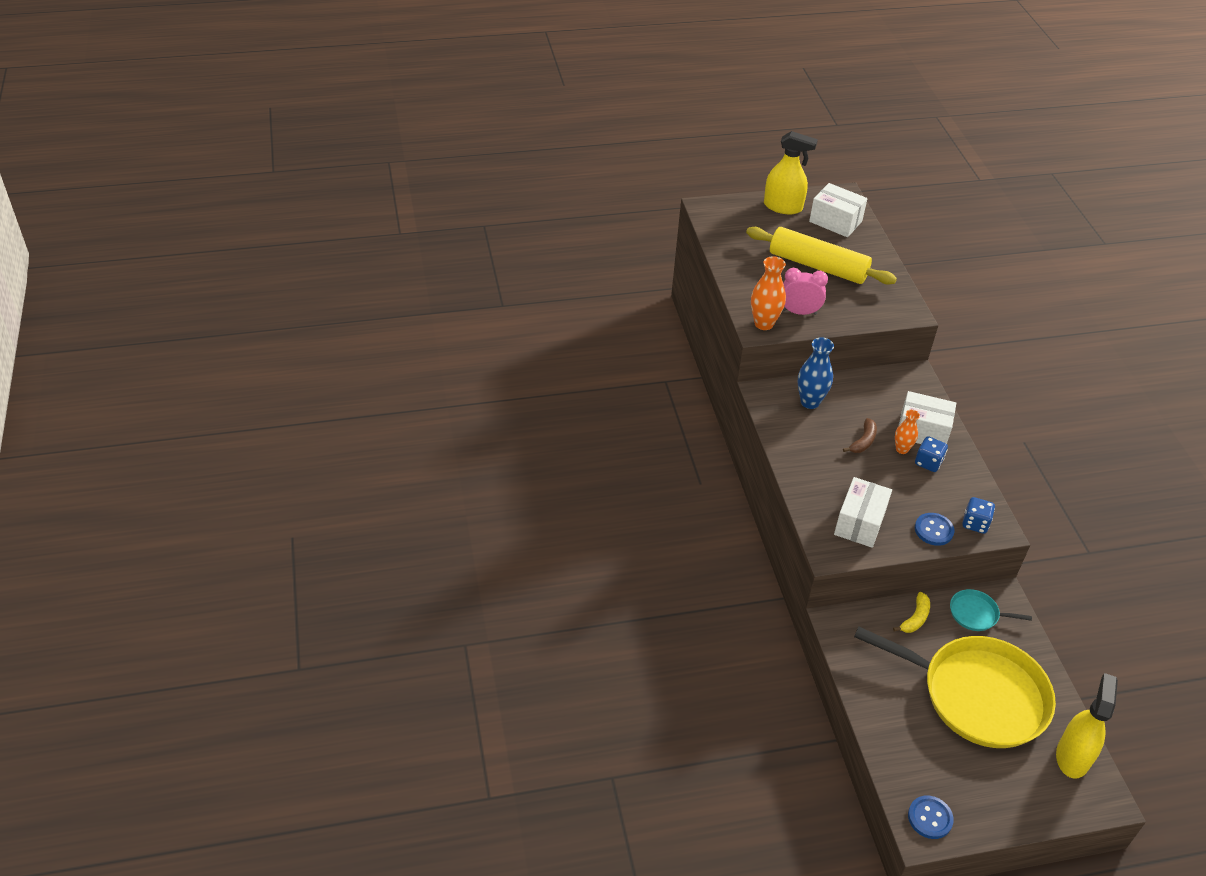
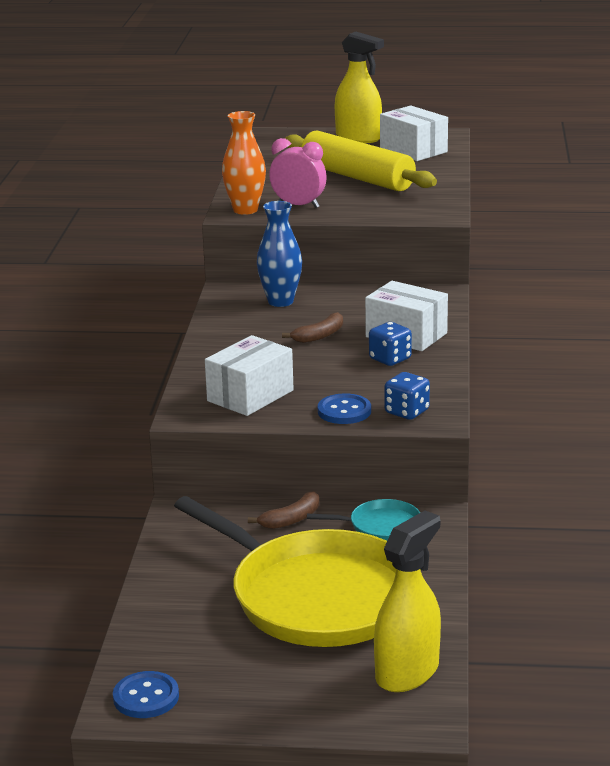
camera: 20 degrees right, 20 degrees down
yellow banana [893,592,930,633] -> brown banana [248,491,319,529]
orange vase [895,410,920,454] -> none
turquoise pan [950,589,1032,631] -> turquoise pan turned 150 degrees clockwise [307,499,420,541]

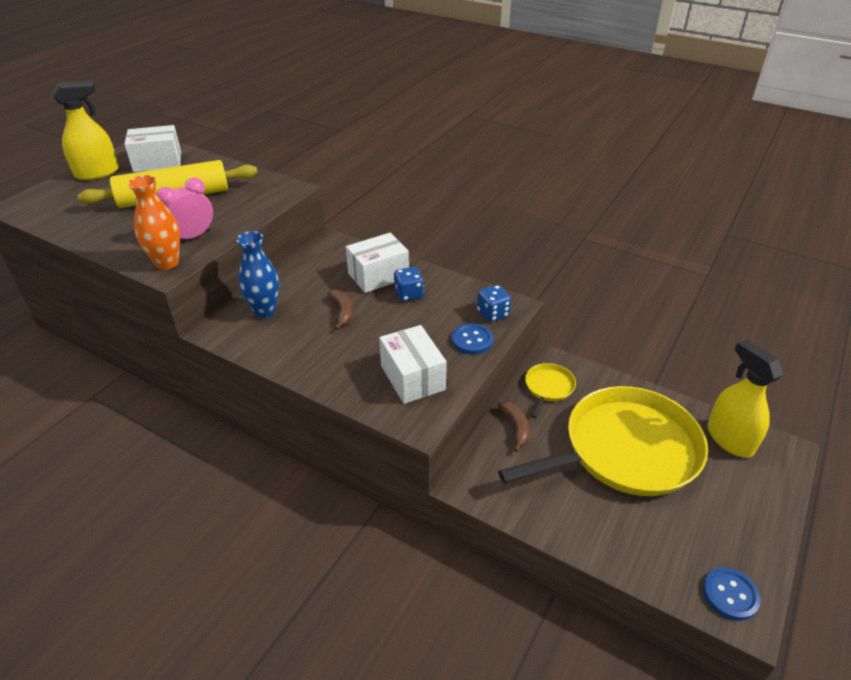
camera: 65 degrees left, 15 degrees up
turquoise pan [307,499,420,541] -> yellow pan [525,363,576,418]

